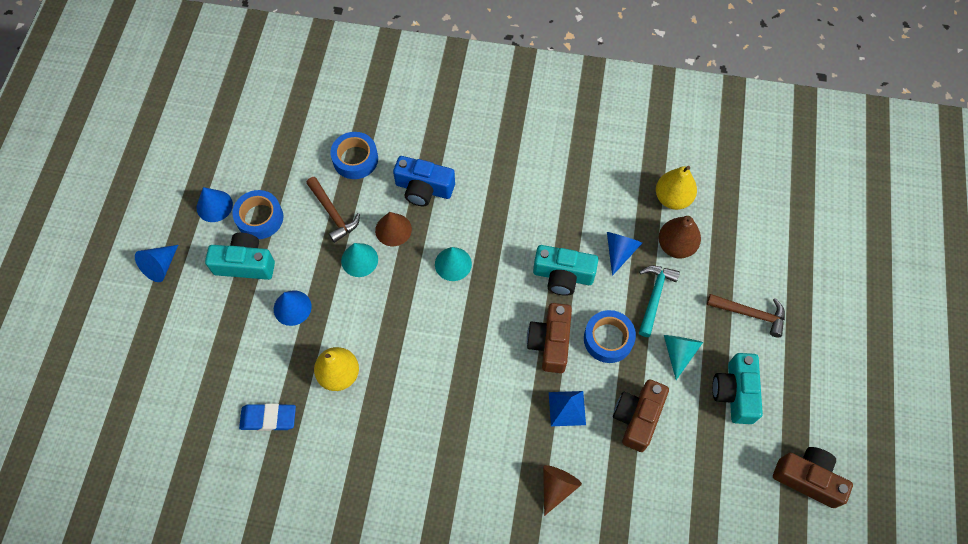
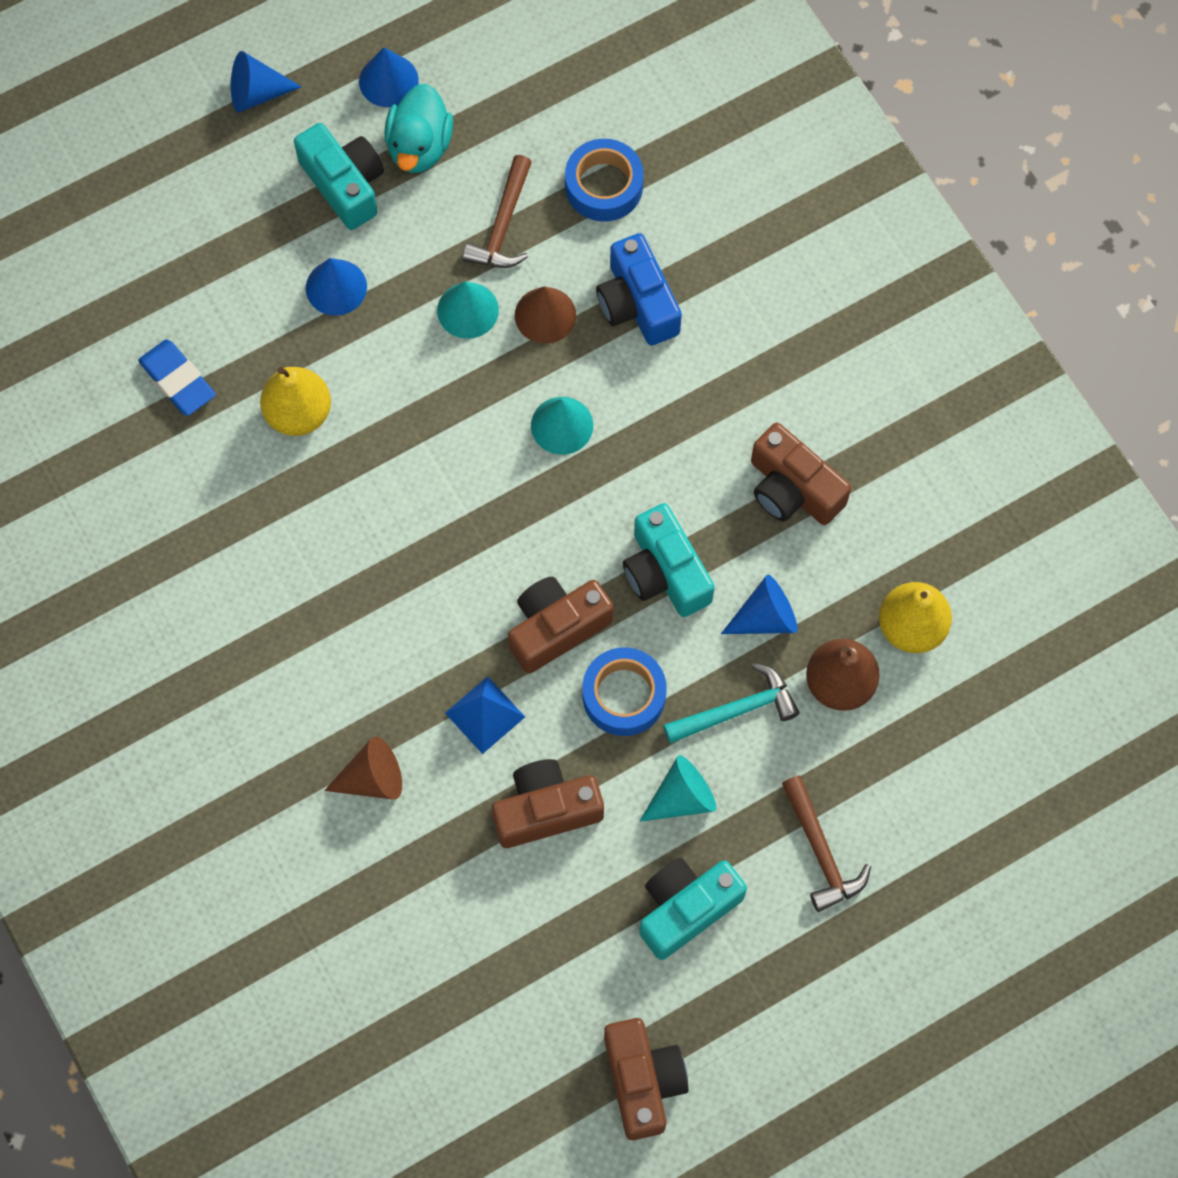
camera: 50 degrees right, 5 degrees up
blue tape [232,190,283,239] -> turquoise duck [384,83,453,173]
none -> brown camera [751,423,851,525]

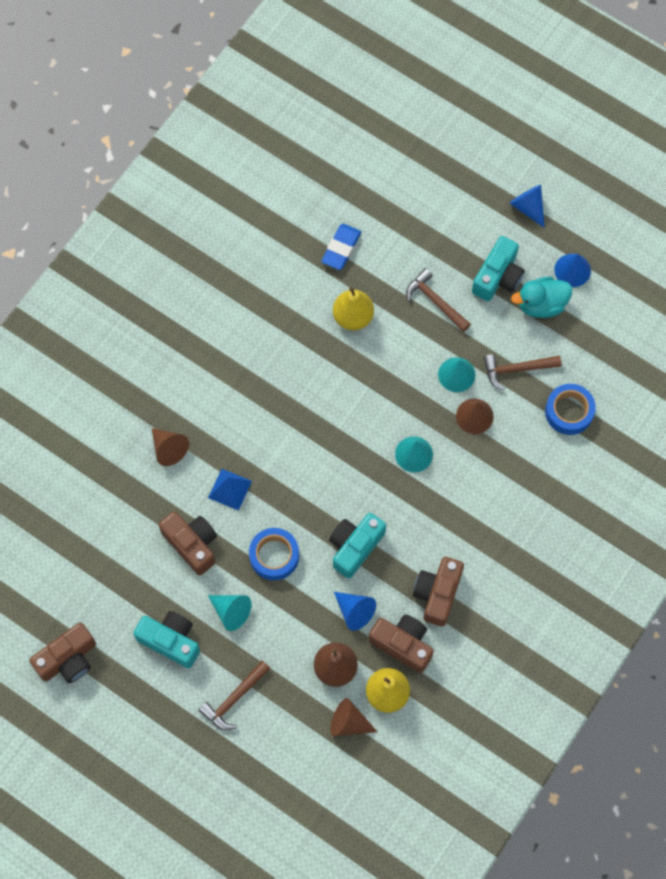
camera: 65 degrees right, 0 degrees up
blue cone [306,258,367,316] -> brown hammer [406,268,471,332]
brown camera [508,577,614,674] -> brown camera moved to [369,614,434,673]
blue camera [596,233,682,345] -> none
turquoise hammer [663,662,800,743] -> none
none -> brown cone [330,698,377,736]

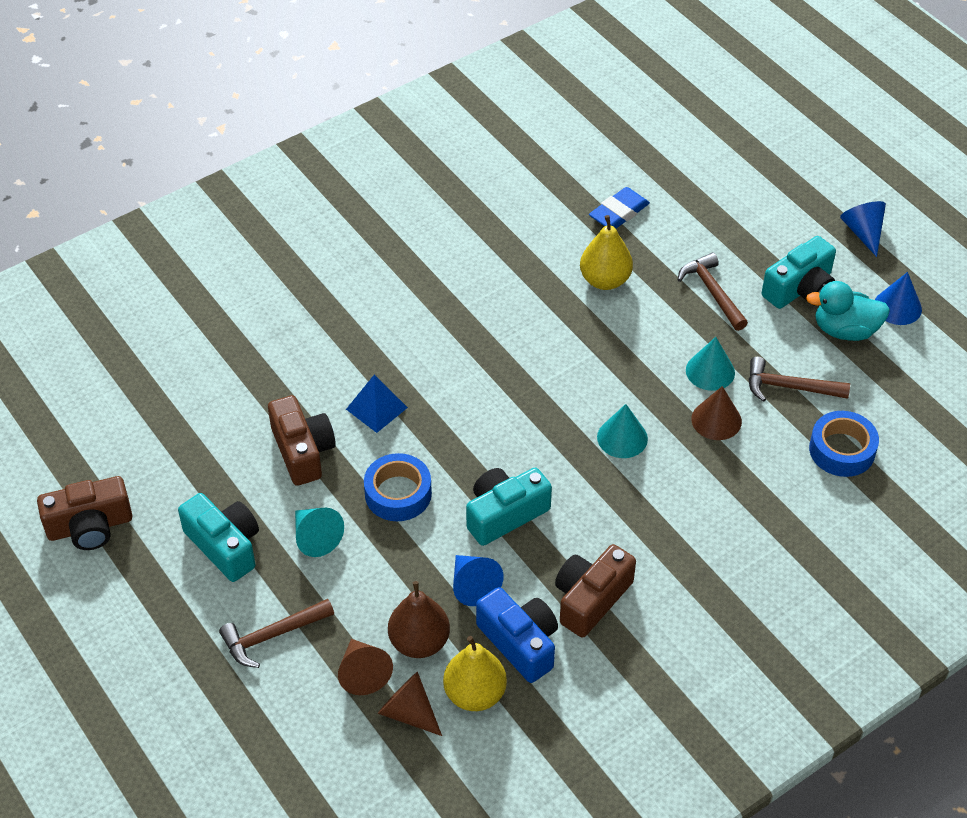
camera: 20 degrees right, 20 degrees down
brown cone [152,428,189,466] -> brown cone moved to [338,639,393,695]
brown camera [369,614,434,673] -> blue camera [476,587,558,683]

